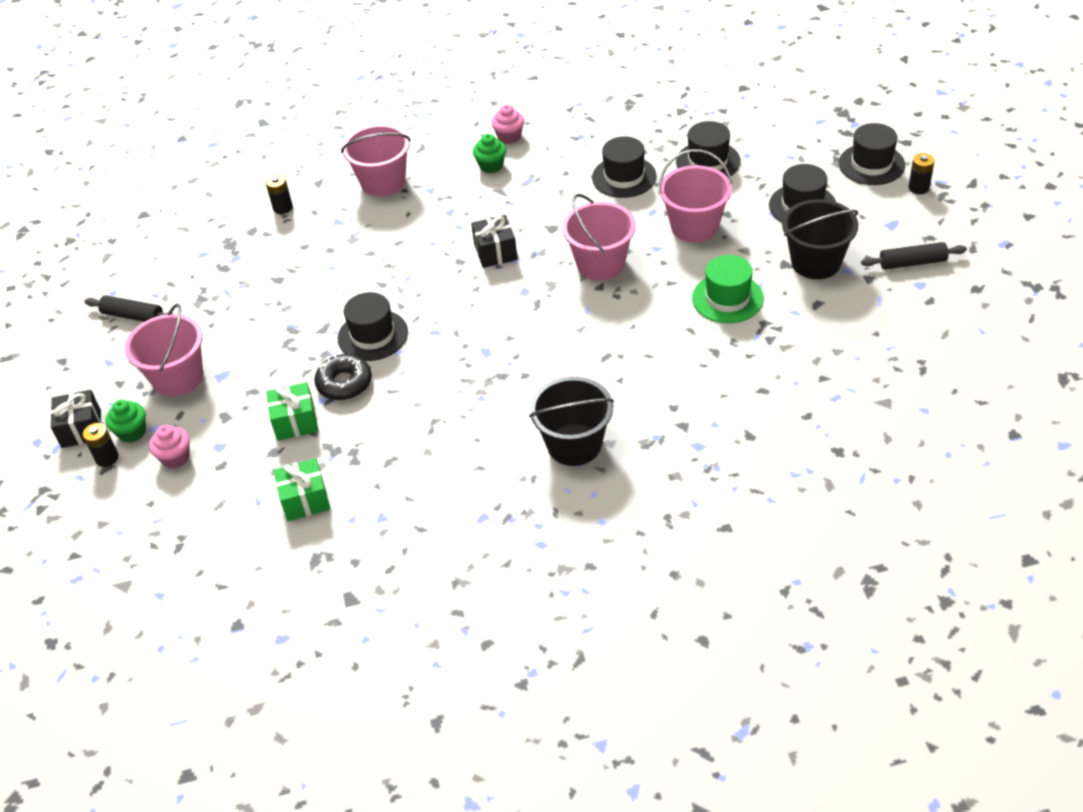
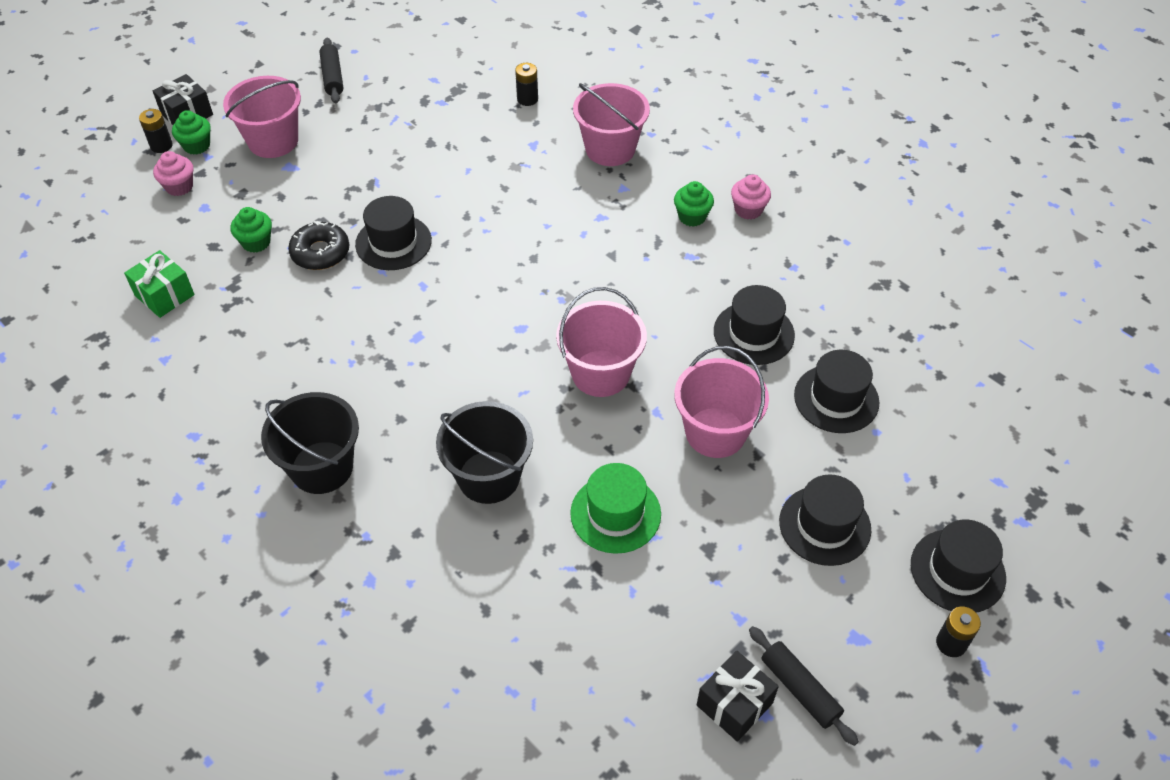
camera: 55 degrees right, 5 degrees up
green gift [266,382,318,441] -> green cupcake [231,207,272,253]
black gift [471,215,518,268] -> black gift moved to [697,650,779,742]
black bucket [782,199,858,279] -> black bucket moved to [436,401,533,504]

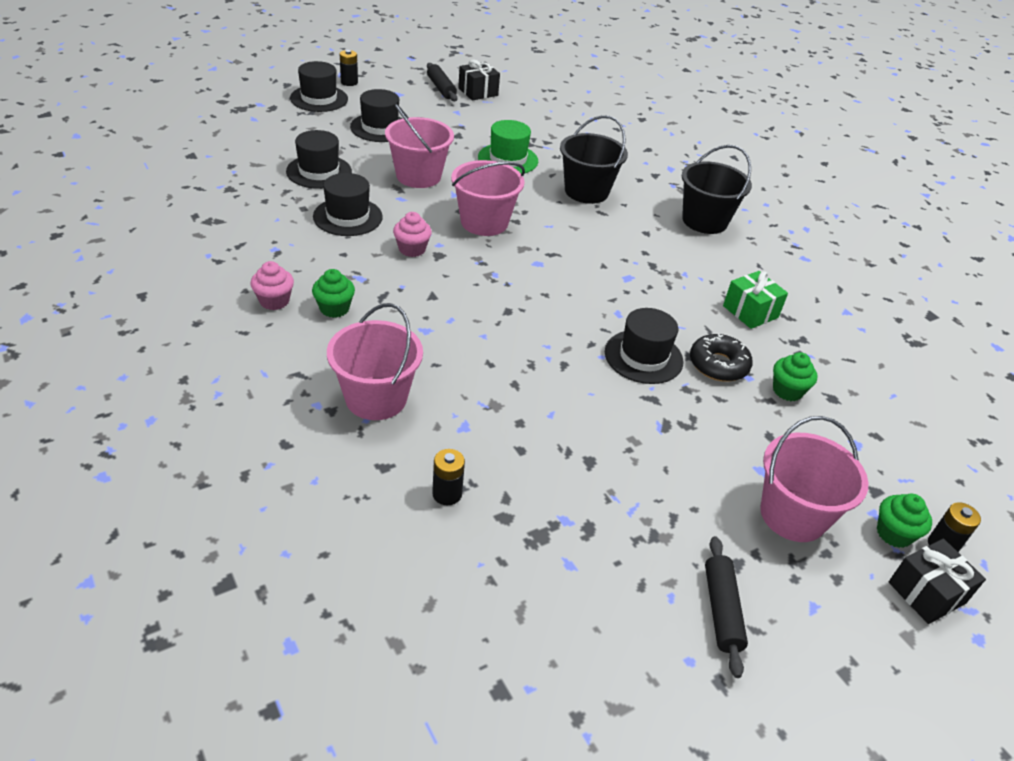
camera: 170 degrees left, 10 degrees down
green gift [124,250,195,318] -> green gift moved to [723,271,788,329]
pink cupcake [153,151,193,196] -> pink cupcake moved to [393,212,432,257]

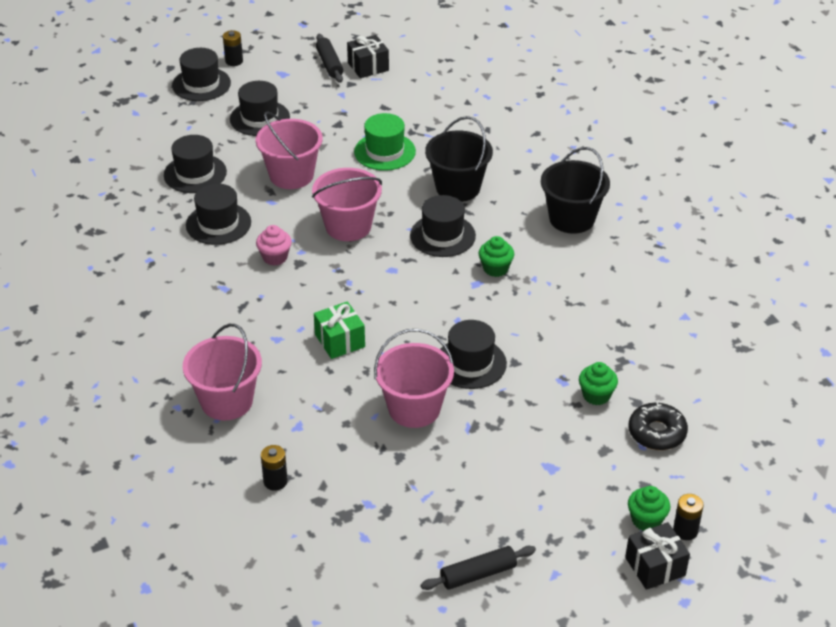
camera: 10 degrees right, 0 degrees up
pink cupcake [250,261,294,310] -> none
green cupcake [312,269,355,318] -> green cupcake moved to [478,236,514,277]
black donut [690,334,753,382] -> black donut moved to [629,403,688,450]
black rolling pin [705,536,748,678] -> black rolling pin turned 60 degrees clockwise [421,546,536,590]
green gift [723,271,788,329] -> green gift moved to [314,301,365,359]
pink bucket [760,416,868,542] -> pink bucket moved to [374,329,454,428]
none -> black hat [410,195,476,257]

